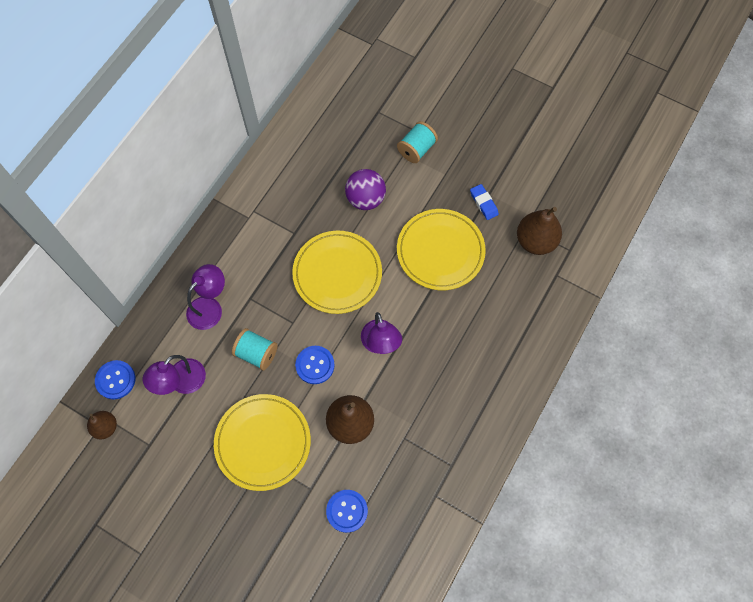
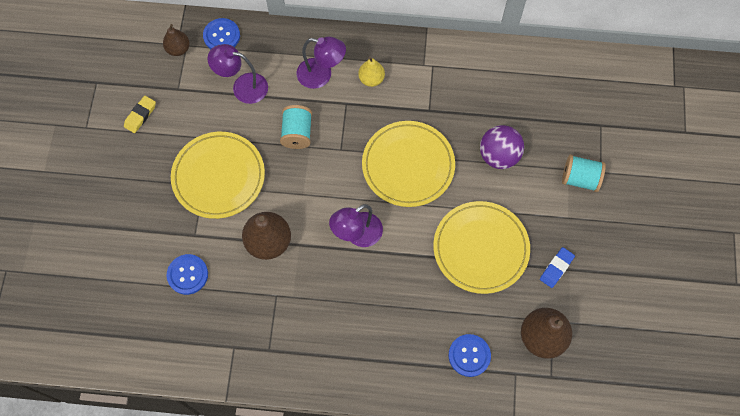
camera: 65 degrees right, 0 degrees up
blue button [295,346,335,384] -> blue button moved to [449,334,491,377]
none -> yellow eraser [124,96,156,133]
none -> yellow pear [358,57,385,87]

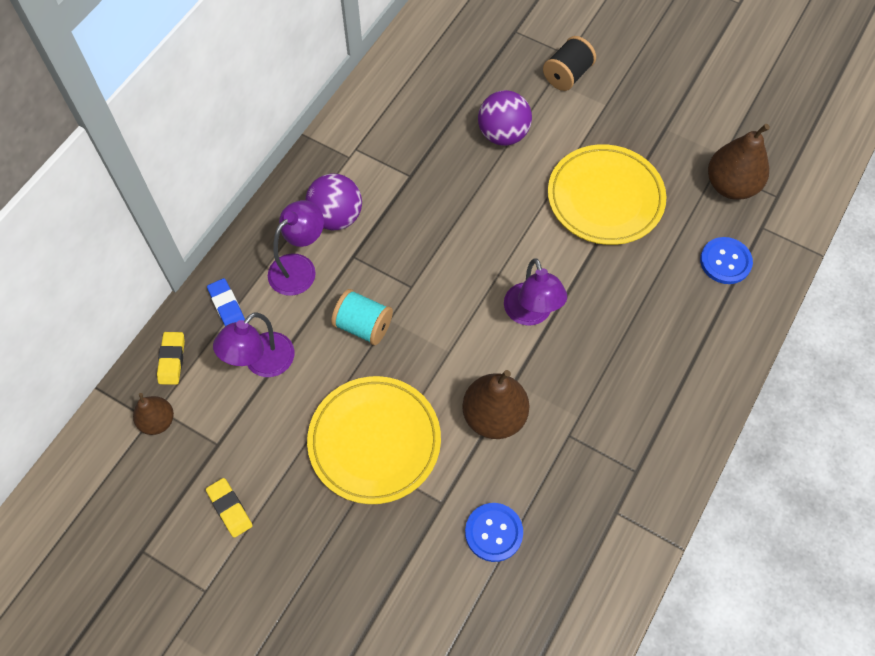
camera: 65 degrees left, 5 degrees down
blue button [203,18,240,49] -> yellow eraser [157,332,185,385]
yellow pear [358,57,385,87] -> purple ball [305,174,362,230]
yellow plate [362,121,455,207] -> none
blue eraser [540,247,575,288] -> blue eraser moved to [207,278,245,326]
turquoise spool [562,154,606,192] -> black spool [543,36,596,91]

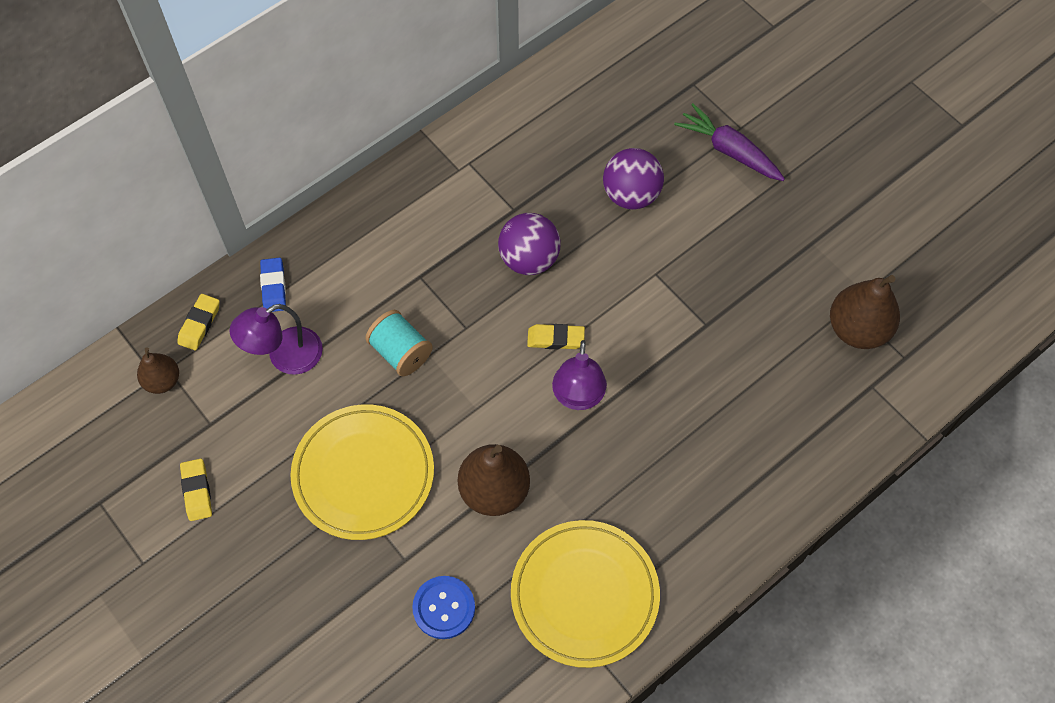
camera: 20 degrees right, 0 degrees up
purple lamp [268,200,324,296] -> none
purple ball [305,174,362,230] -> purple ball moved to [498,213,561,275]
black spool [543,36,596,91] -> purple carrot [674,103,785,181]
yellow plate [548,144,666,245] -> yellow plate moved to [511,520,660,668]
blue button [700,237,753,284] -> none
none -> yellow eraser [527,324,585,349]

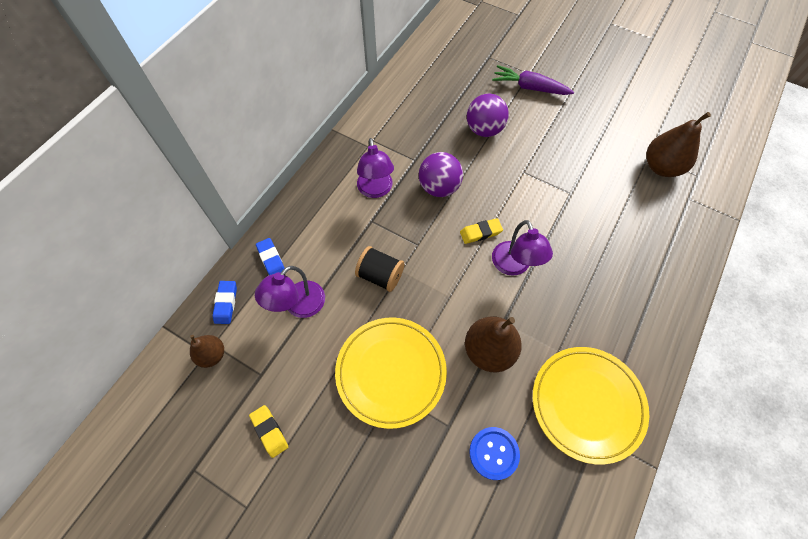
camera: 20 degrees left, 0 degrees up
yellow eraser [177,294,220,351] -> blue eraser [213,281,237,324]
turquoise spool [365,310,433,376] -> black spool [355,246,404,292]
none -> purple lamp [357,138,394,198]

